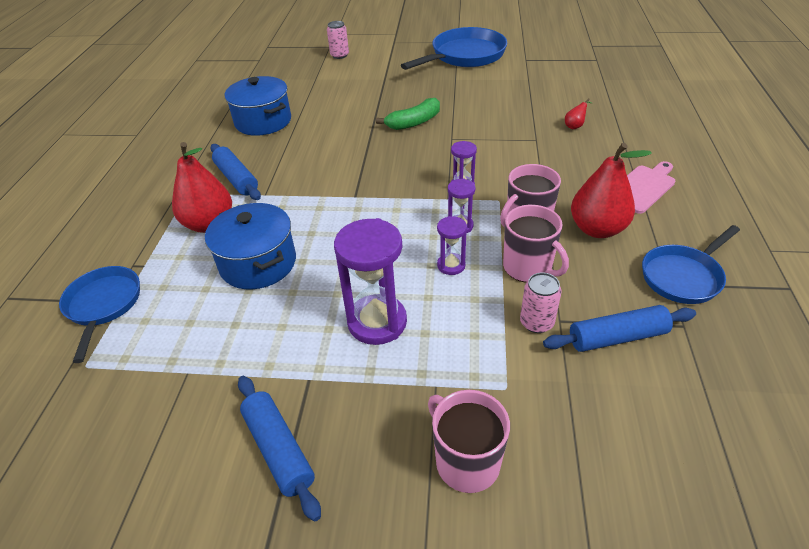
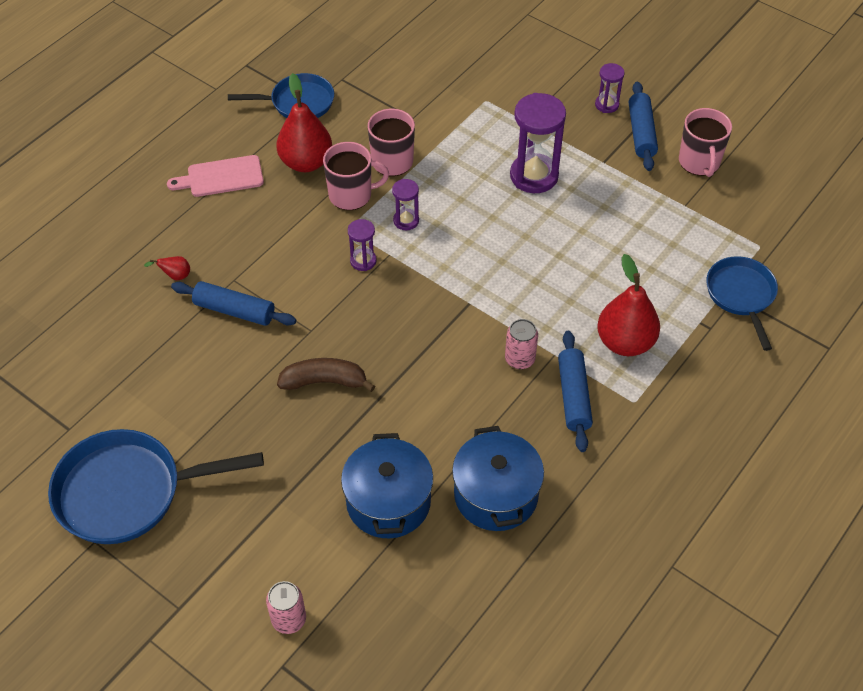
camera: 150 degrees left, 10 degrees up
blue pan [59,266,140,363] -> blue pan turned 150 degrees clockwise [706,256,778,351]
blue pot [205,203,296,289] -> blue pot moved to [341,433,433,538]
green banana [376,98,440,130] -> brown banana [277,358,375,392]
pink mug [428,390,510,493] -> pink mug moved to [679,108,732,177]
purple hourglass [437,216,467,275] -> purple hourglass moved to [595,63,624,113]
pink can [520,273,561,333] -> pink can moved to [505,319,538,369]
blue rolling pin [543,305,696,352] -> blue rolling pin moved to [171,281,296,326]

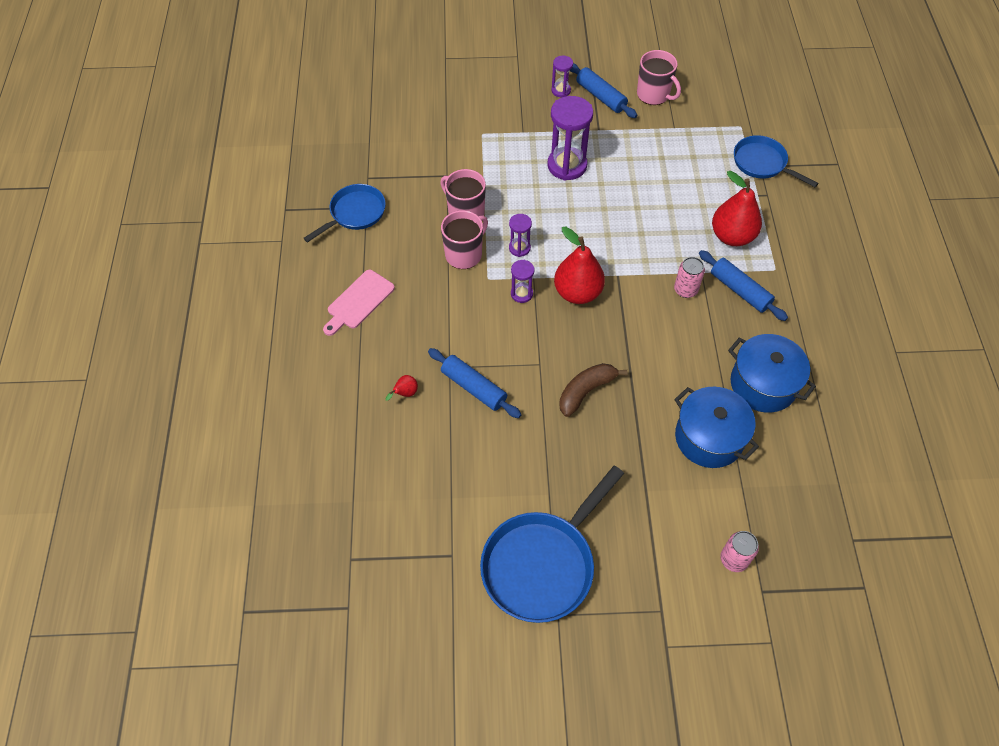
camera: 40 degrees left, 5 degrees up
blue rolling pin [171,281,296,326] -> blue rolling pin turned 60 degrees clockwise [428,348,522,418]
red pear [276,73,332,172] -> red pear moved to [554,227,605,304]

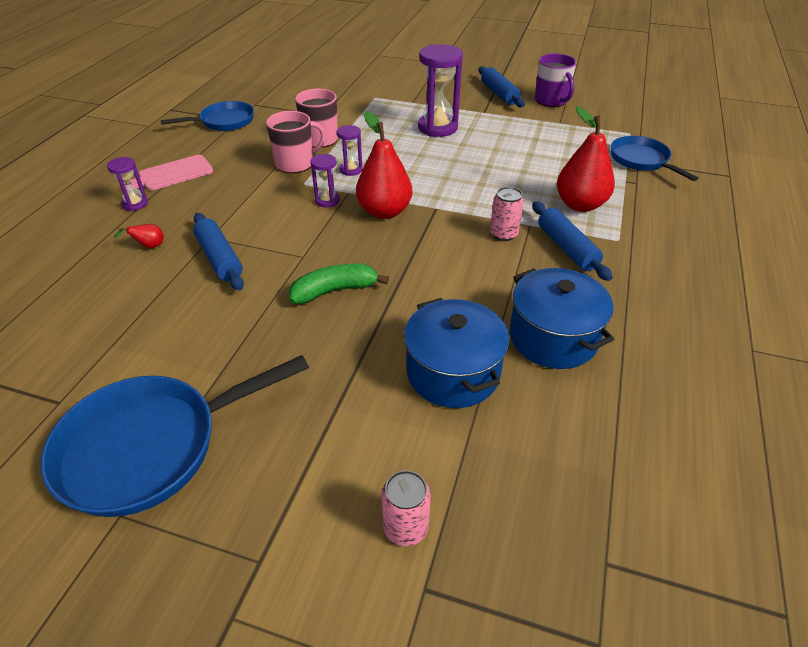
camera: 20 degrees right, 15 degrees down
purple hourglass [551,56,573,97] -> purple hourglass moved to [107,157,148,211]
brown banana [559,363,628,417] -> green banana [289,264,389,304]
pink mug [637,50,681,105] -> purple mug [535,53,577,107]

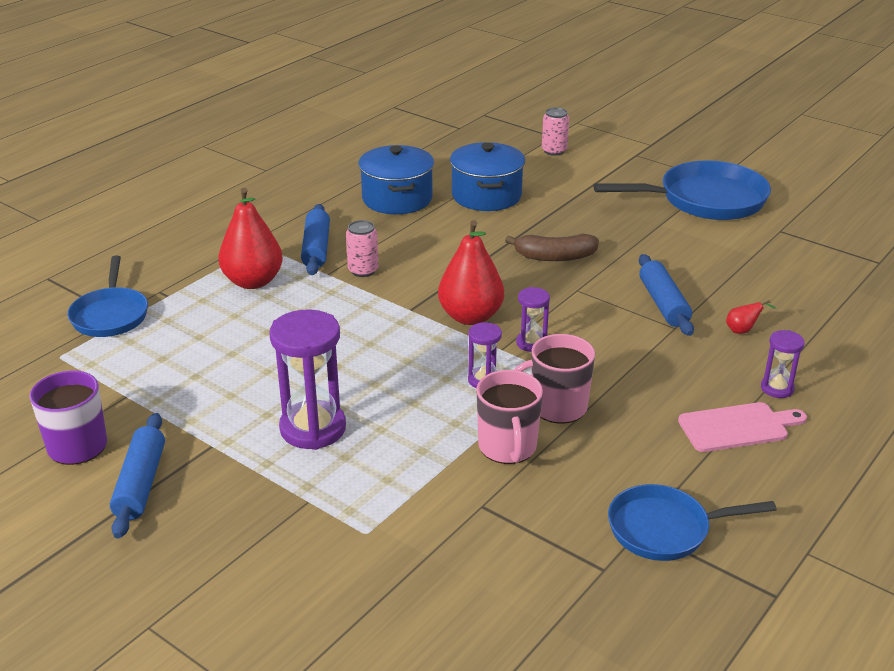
camera: 160 degrees left, 10 degrees down
green banana [289,264,389,304] -> brown banana [505,234,599,261]

